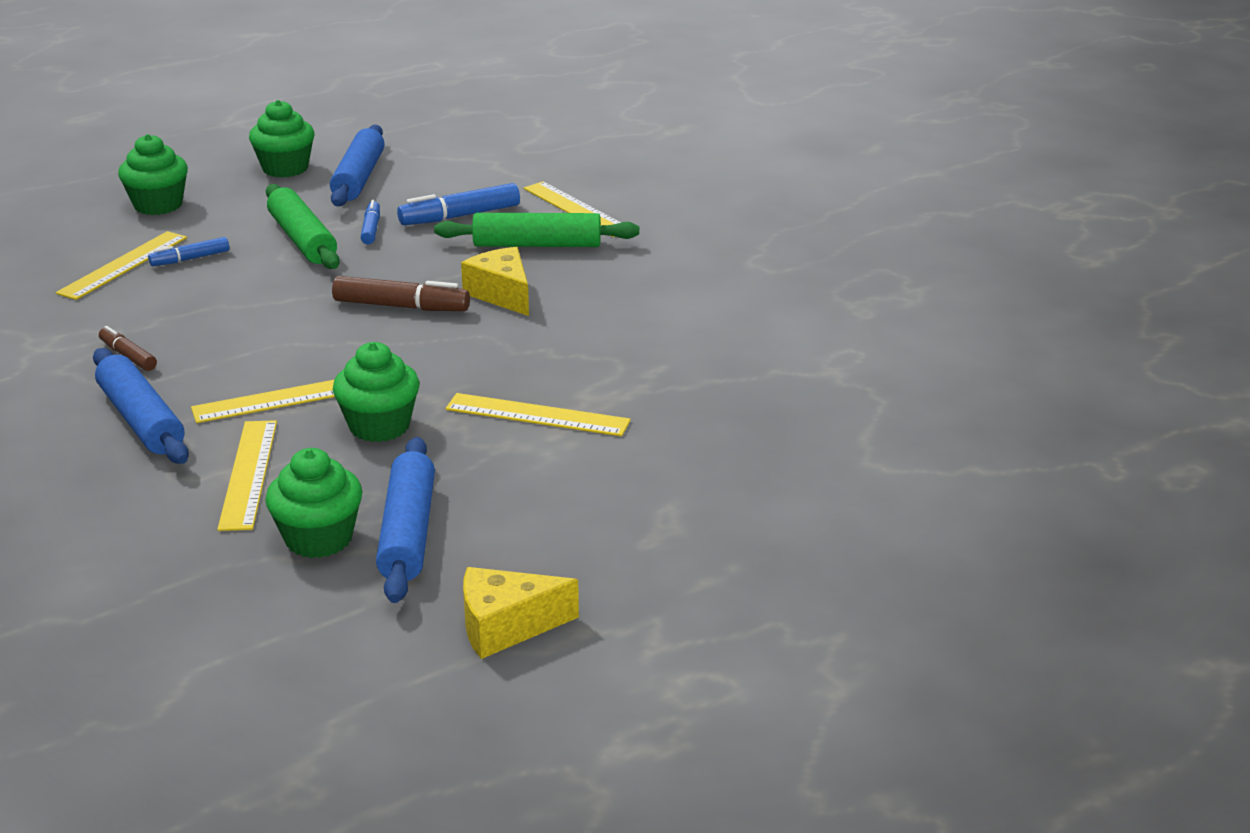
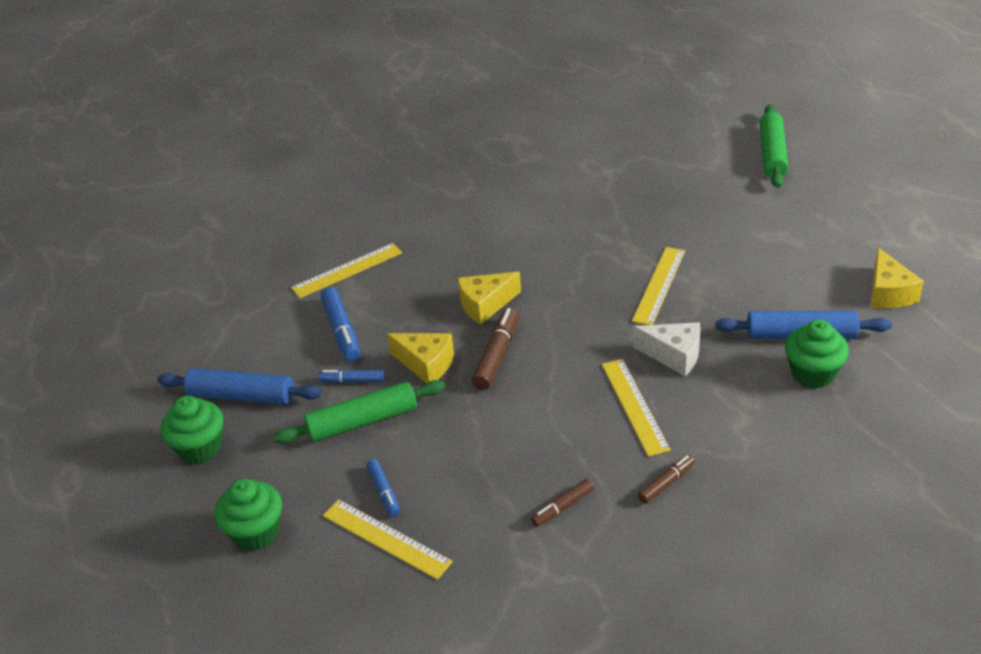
camera: 80 degrees left, 10 degrees up
blue rolling pin [93,348,189,464] -> brown marker [638,454,695,504]
yellow ruler [217,420,277,531] -> none
green cupcake [333,342,420,442] -> white cheese [633,322,700,376]
green rolling pin [434,213,639,247] -> green rolling pin moved to [760,105,788,188]
none -> yellow cheese [387,333,454,383]

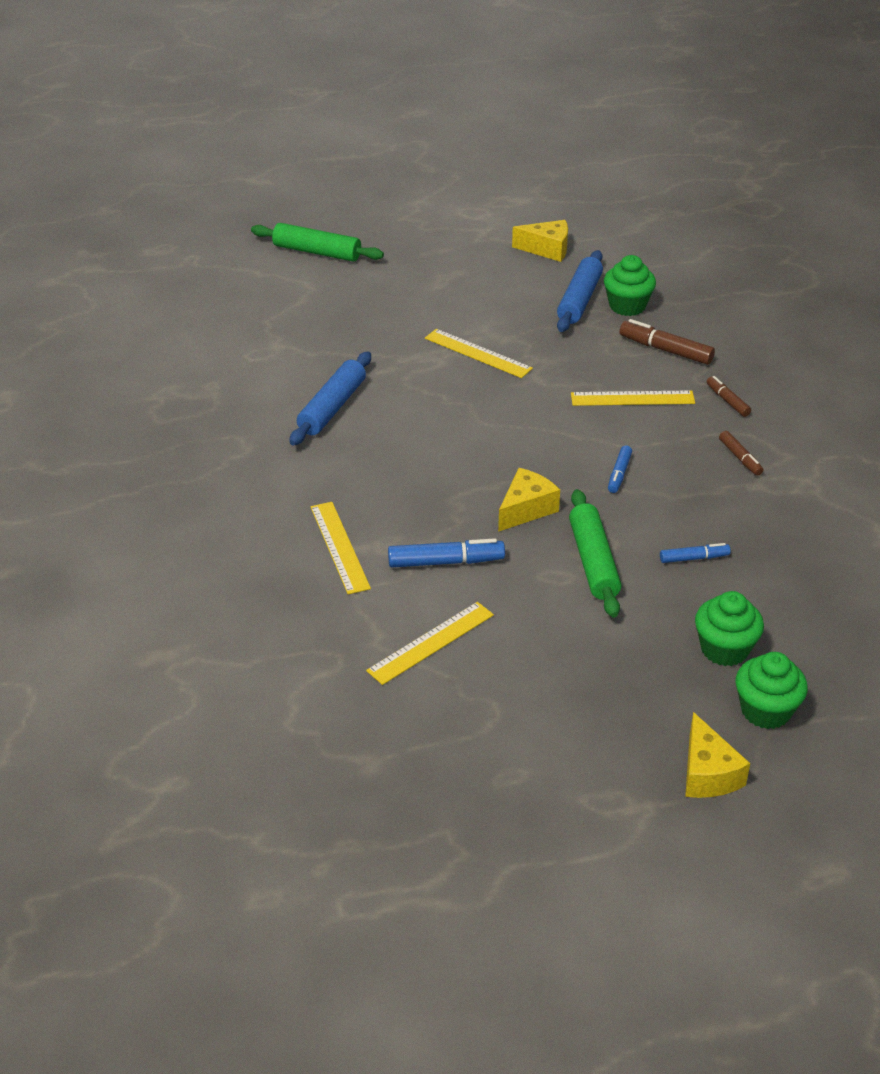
camera: 80 degrees left, 0 degrees up
blue rolling pin [157,368,322,405] -> blue rolling pin moved to [289,352,371,445]
green cupcake [160,396,224,464] -> green cupcake moved to [736,652,808,729]
blue marker [318,370,384,383] -> blue marker moved to [608,446,632,493]
yellow ruler [323,499,453,580] -> yellow ruler moved to [366,602,494,685]
yellow cheese [458,272,521,325] -> yellow cheese moved to [685,712,750,798]
brown marker [471,308,519,390] -> brown marker moved to [620,319,715,365]
white cheese [633,322,700,376] -> none

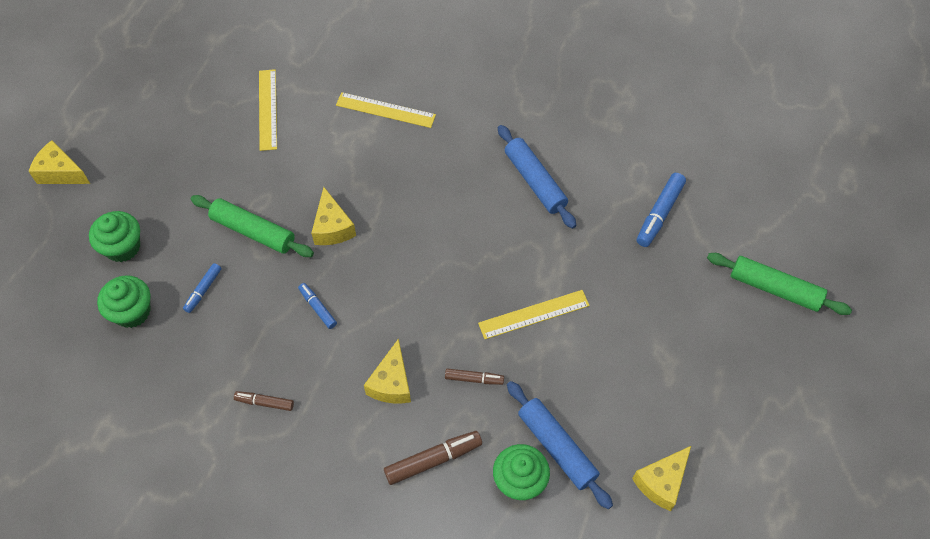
camera: 125 degrees right, 20 degrees up
green rolling pin [251,223,384,262] -> green rolling pin turned 60 degrees clockwise [707,253,852,315]
blue marker [388,539,505,568] -> blue marker moved to [637,173,686,247]
yellow ruler [571,390,695,406] -> yellow cheese [364,338,411,404]
brown marker [707,376,751,417] -> brown marker moved to [445,368,504,385]
green cupcake [736,652,808,729] -> green cupcake moved to [97,275,150,328]

